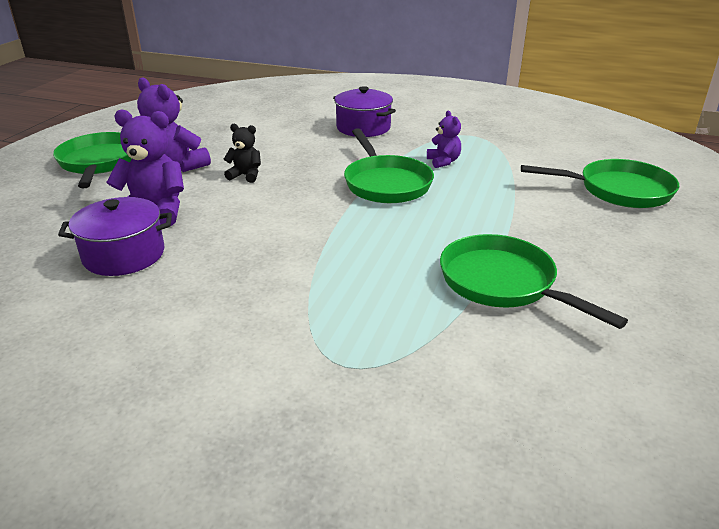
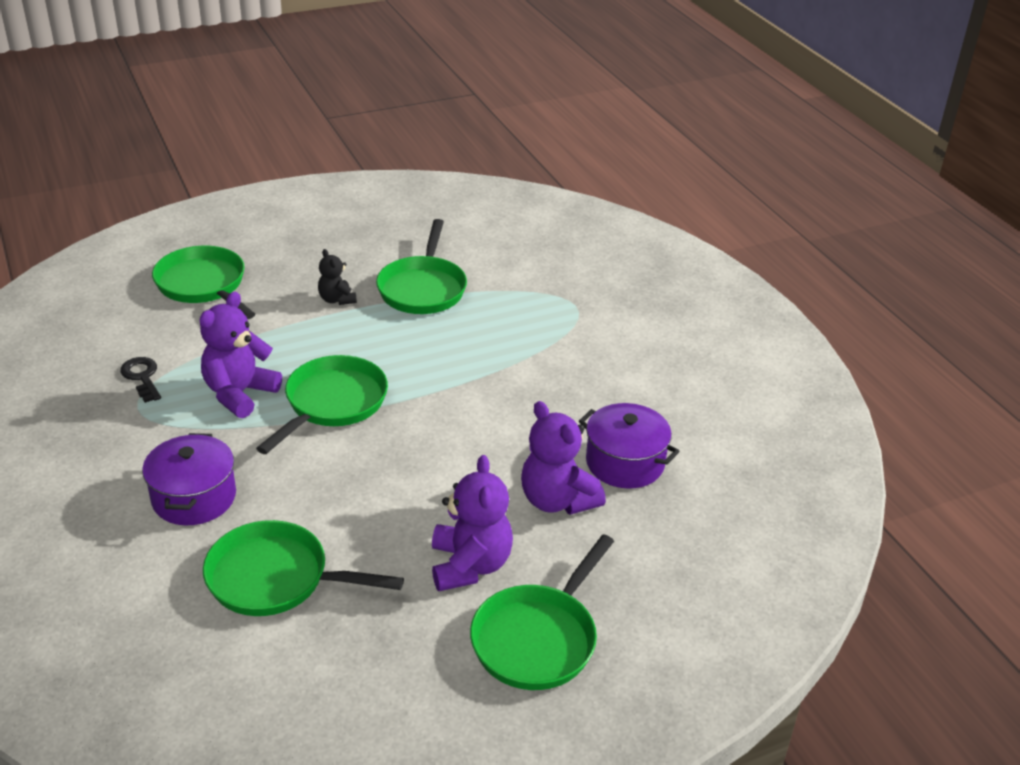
camera: 135 degrees left, 5 degrees up
black teddy bear [224,124,261,183] -> black teddy bear moved to [318,249,357,305]
purple teddy bear [427,110,461,168] -> purple teddy bear [199,291,282,418], size x1.76
none -> black key [120,357,161,403]
none -> green pan [203,520,404,616]

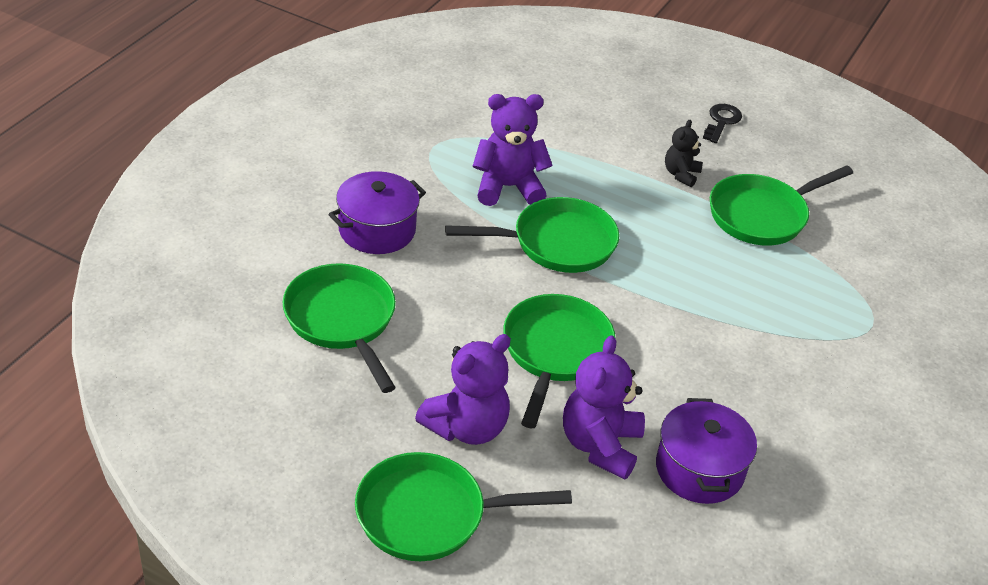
camera: 50 degrees right, 5 degrees up
black key [120,357,161,403] -> black key moved to [703,104,742,143]
green pan [152,246,255,319] -> green pan moved to [503,294,616,428]

